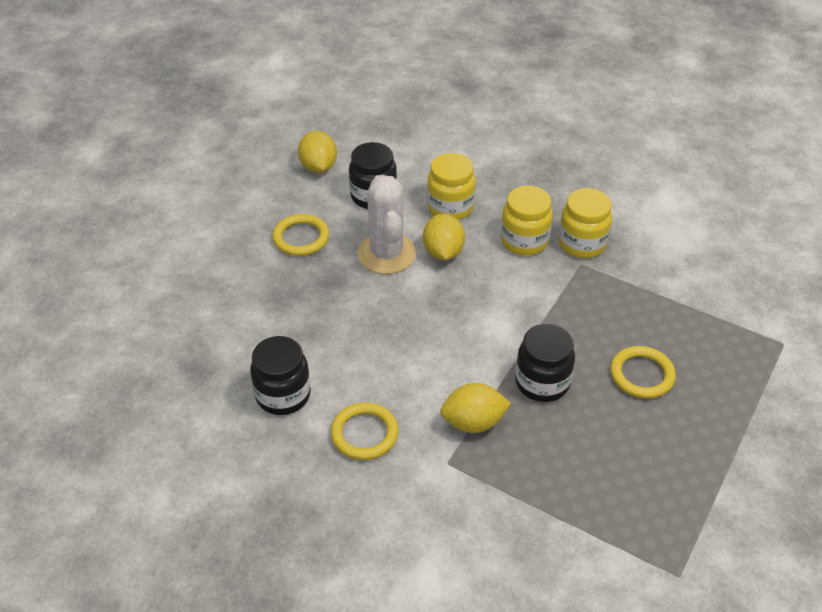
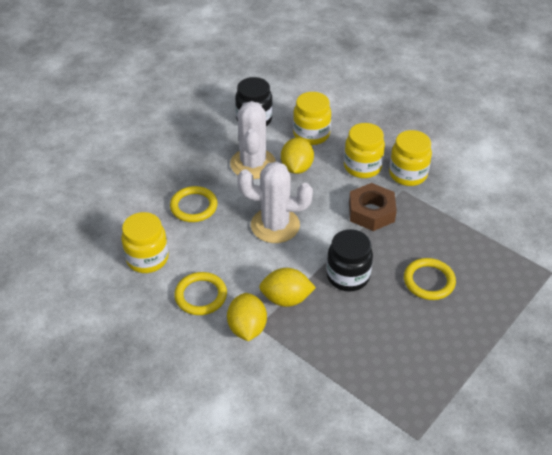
camera: 10 degrees right, 0 degrees up
black jar [250,336,311,415] -> yellow jar [121,212,169,273]
yellow ring [272,214,330,256] -> yellow ring moved to [170,186,218,222]
yellow lemon [298,131,337,173] -> yellow lemon moved to [227,293,267,341]
none -> white cactus [237,161,313,243]
none -> brown nut [349,183,397,231]

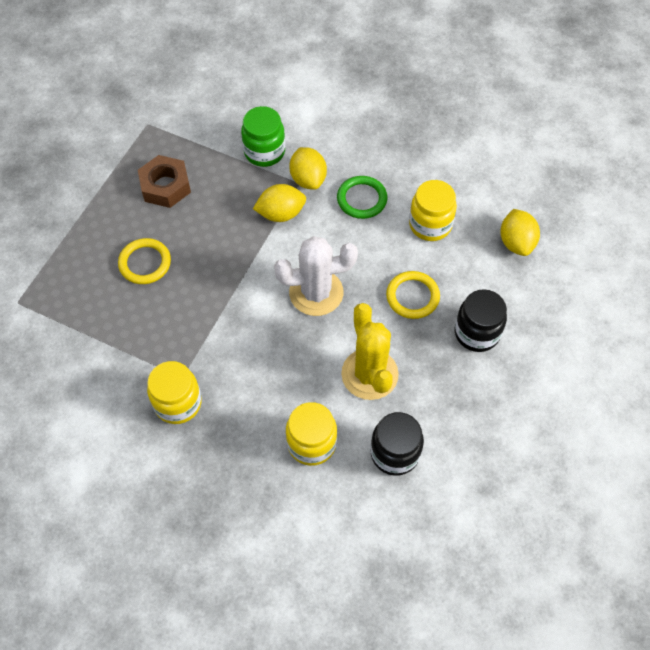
camera: 165 degrees right, 15 degrees up
yellow ring [174,272,227,315] -> green ring [337,176,388,219]
white cactus [230,101,276,179] -> yellow cactus [341,303,399,400]
yellow lemon [281,138,314,174] -> yellow lemon moved to [500,209,540,256]
black jar [326,229,373,292] -> black jar moved to [455,289,507,352]
yellow jar [344,123,385,178] -> none
brown nut [349,183,397,231] -> brown nut moved to [138,155,191,208]
none -> green jar [241,106,285,167]

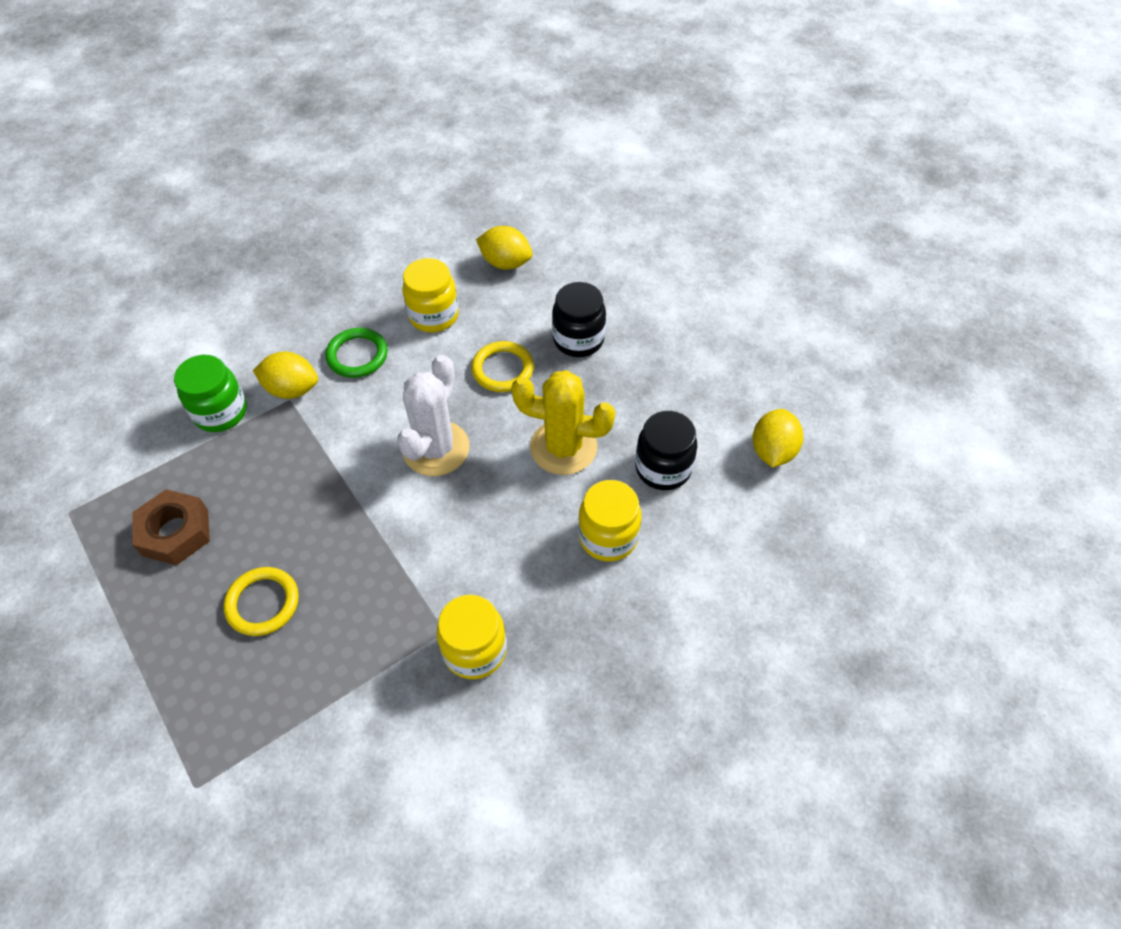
camera: 60 degrees left, 5 degrees down
yellow lemon [253,184,306,222] -> yellow lemon moved to [752,409,804,468]

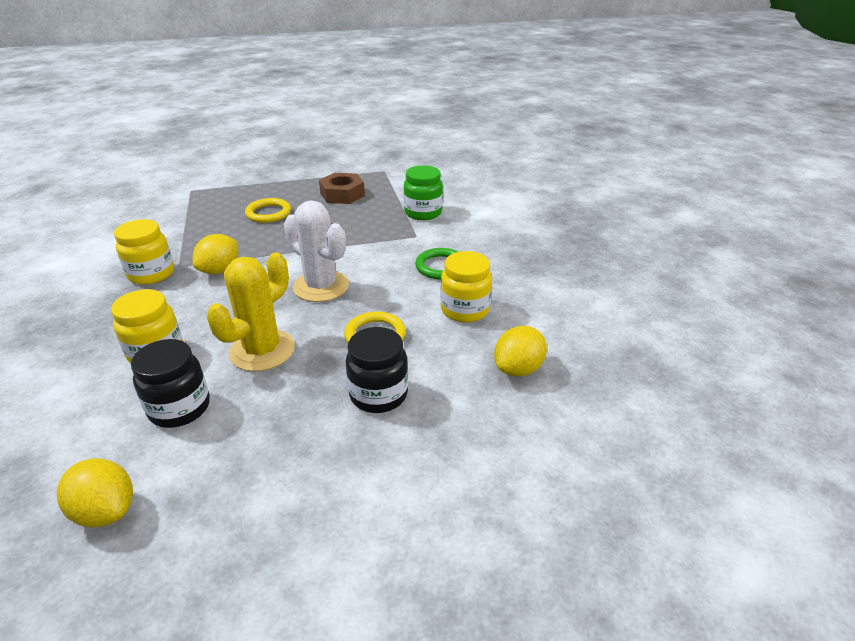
camera: 110 degrees right, 20 degrees down
yellow lemon [253,351,318,399] -> yellow lemon moved to [193,234,238,274]

